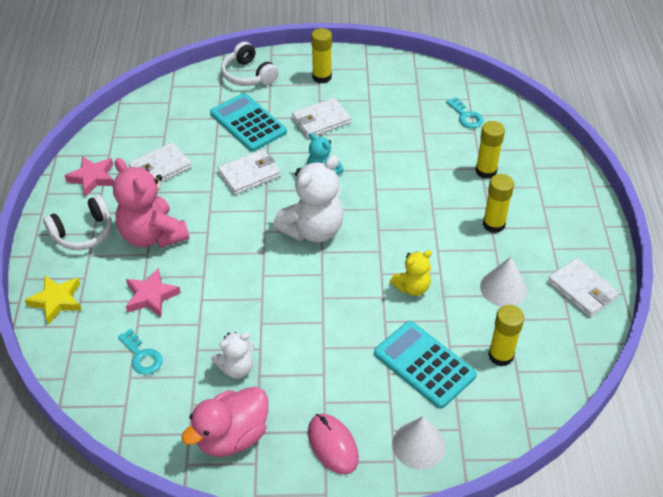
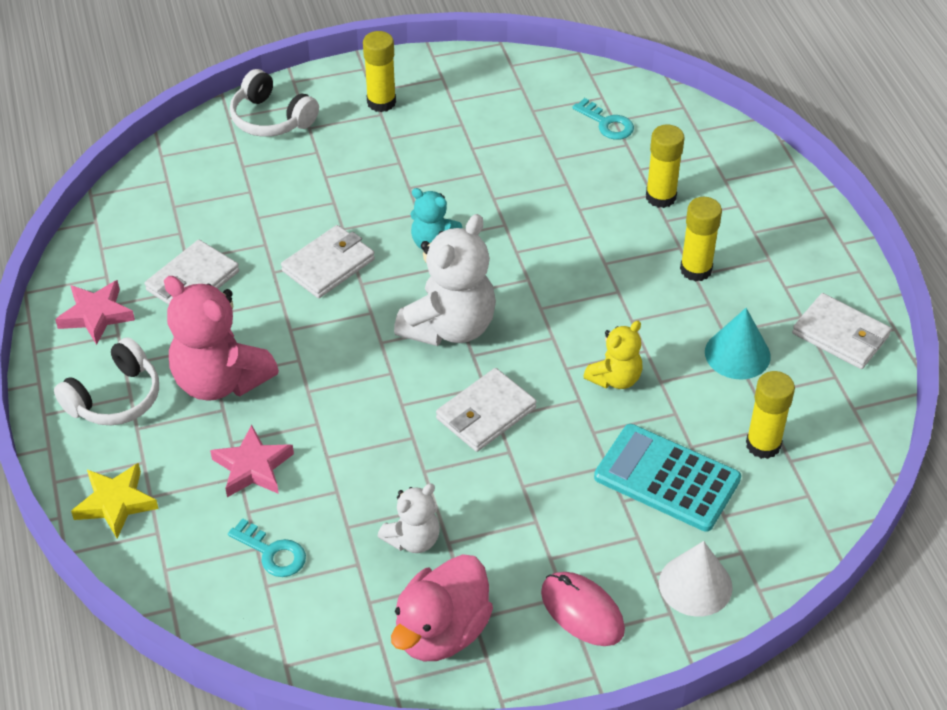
camera: 15 degrees left, 0 degrees up
turquoise calculator [210,93,287,151] -> none
white wallet [292,98,351,138] -> white wallet moved to [436,368,537,452]
white cone [480,257,527,307] -> turquoise cone [705,308,771,380]

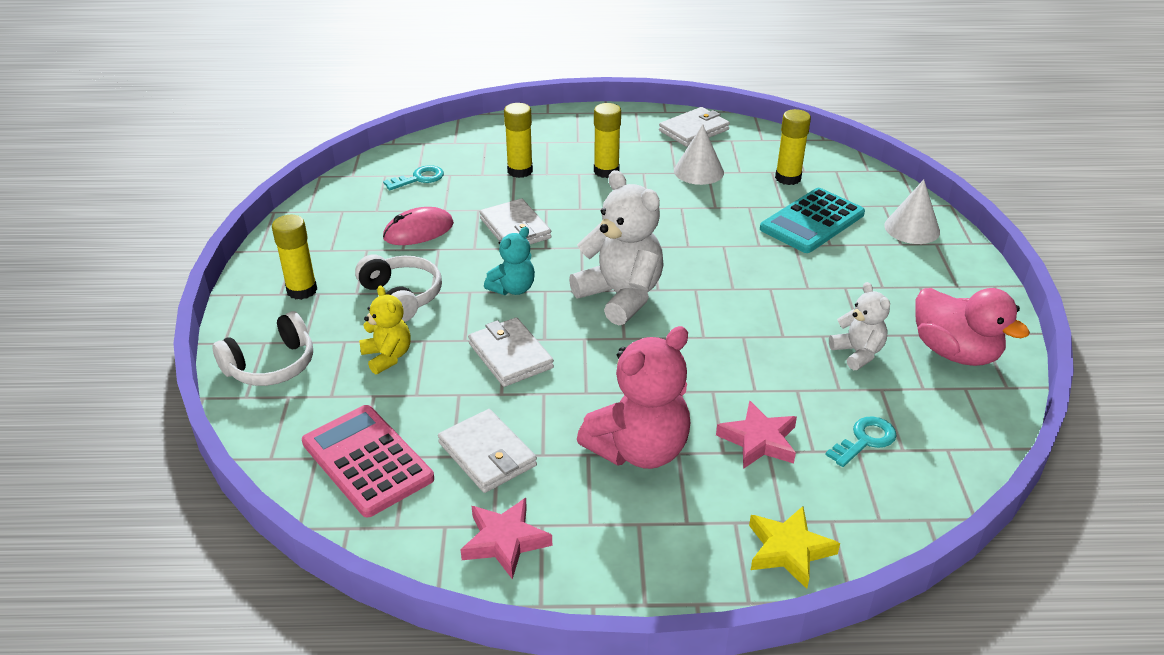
camera: 75 degrees left, 10 degrees down
white headphones [54,337,159,425] -> white headphones moved to [355,254,442,322]
white wallet [436,368,537,452] -> white wallet moved to [480,199,552,244]
pink mouse [541,572,625,646] -> pink mouse moved to [383,207,454,245]
yellow teddy bear [583,321,642,389] -> yellow teddy bear moved to [359,285,411,375]
turquoise cone [705,308,771,380] -> white cone [674,124,724,185]
none -> pink calculator [302,405,434,517]

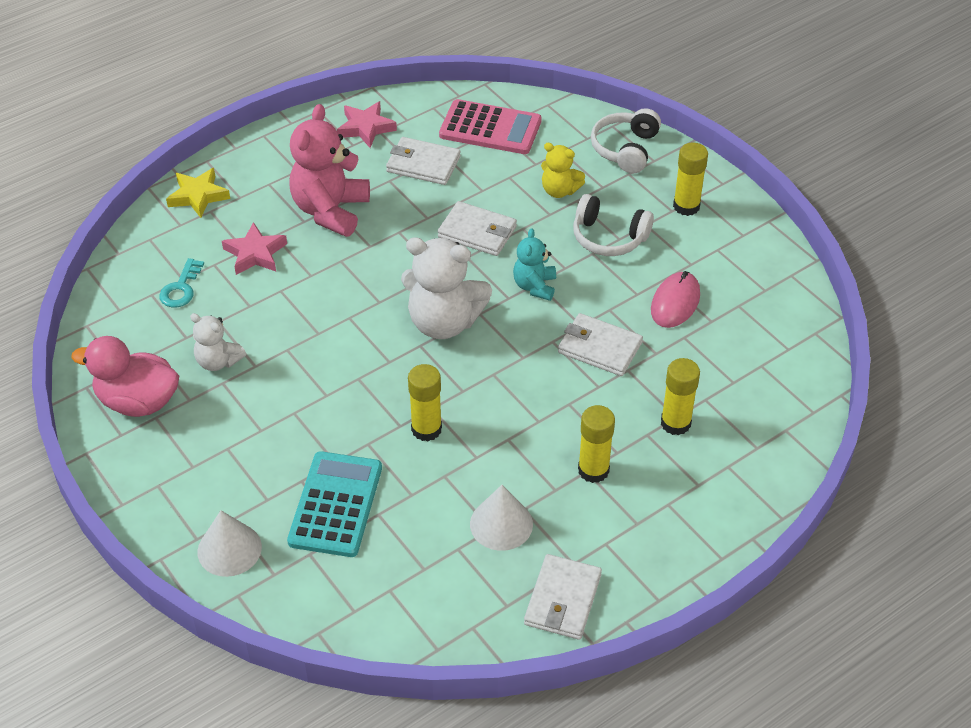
camera: 145 degrees right, 10 degrees up
turquoise key [383,165,444,190] -> none
yellow glue stick [775,109,811,185] -> yellow glue stick moved to [408,364,442,441]

